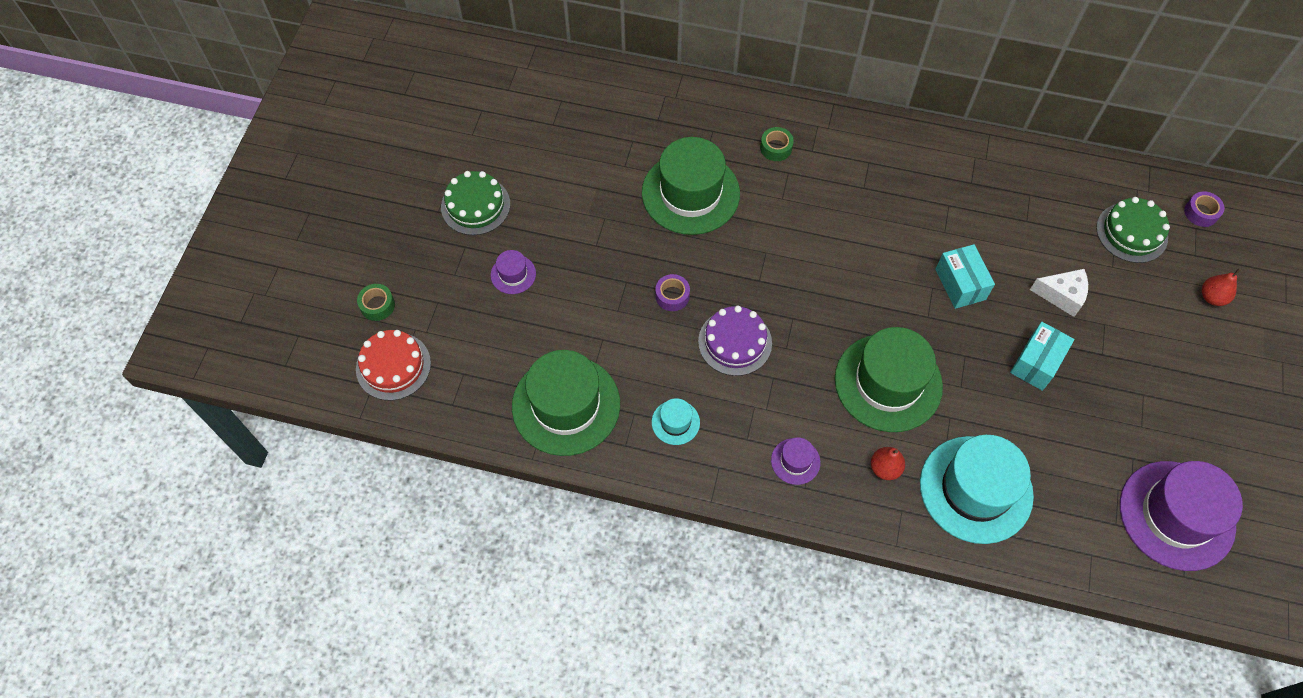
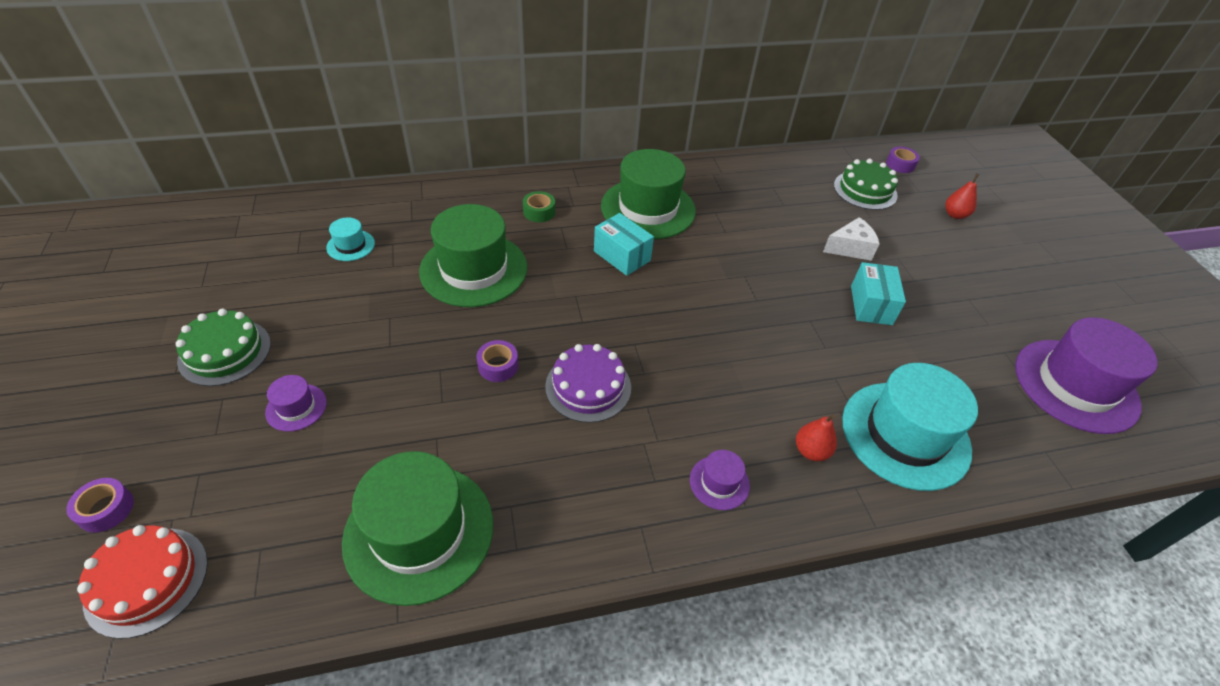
camera: 30 degrees left, 15 degrees down
green tape [357,284,395,321] -> purple tape [66,478,134,533]
turquoise hat [652,398,700,445] -> turquoise hat moved to [326,217,375,261]
green hat [835,327,943,432] -> green hat moved to [601,149,696,239]
turquoise box [935,244,995,309] -> turquoise box moved to [594,213,654,276]

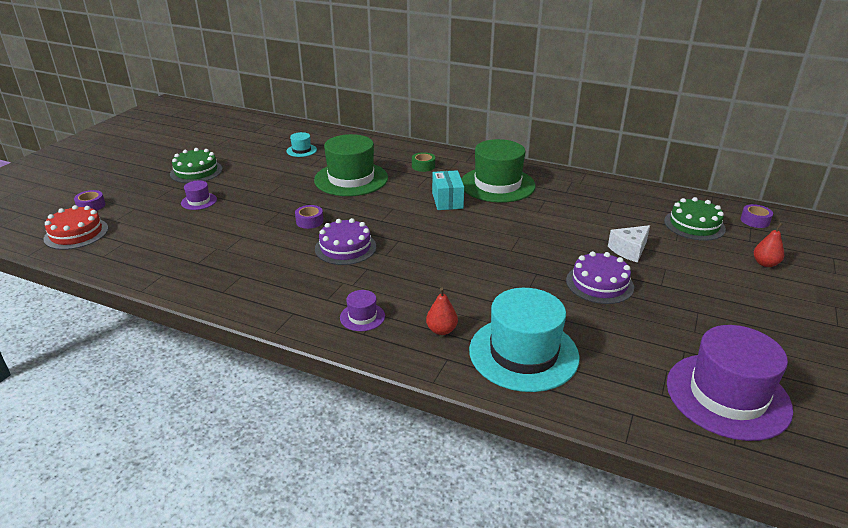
camera: 40 degrees right, 15 degrees down
green hat [342,451,493,606] -> none
white cheese [823,217,879,261] -> white cheese turned 120 degrees clockwise [608,225,650,263]
turquoise box [851,262,906,325] -> purple cake [566,251,634,304]

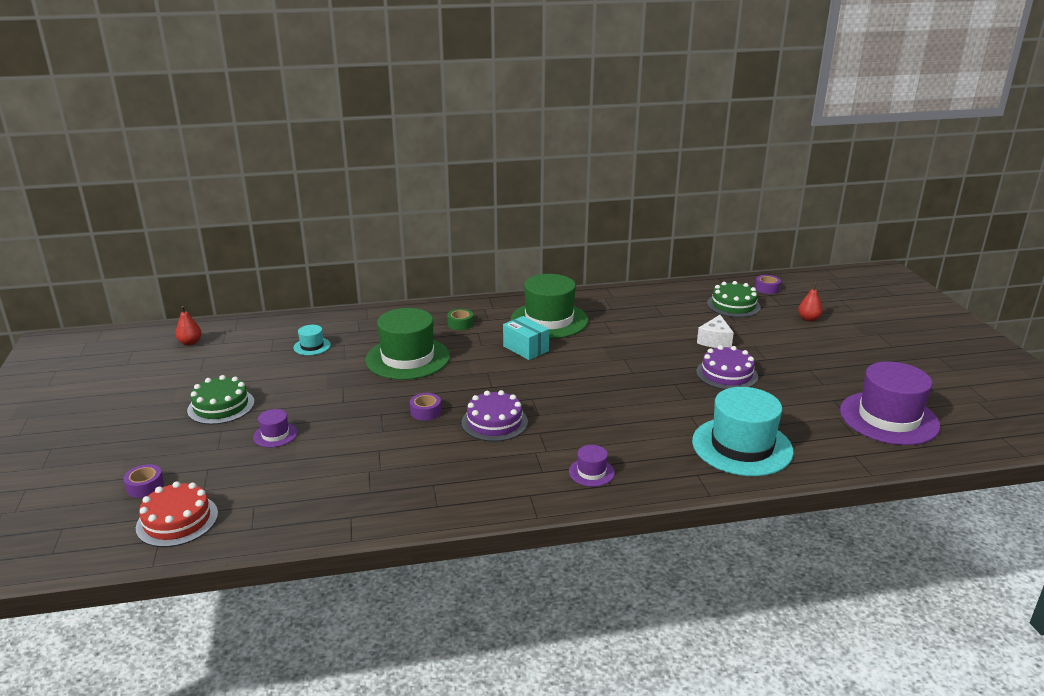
camera: 35 degrees left, 5 degrees down
red pear [426,288,458,335] -> red pear moved to [175,306,202,345]

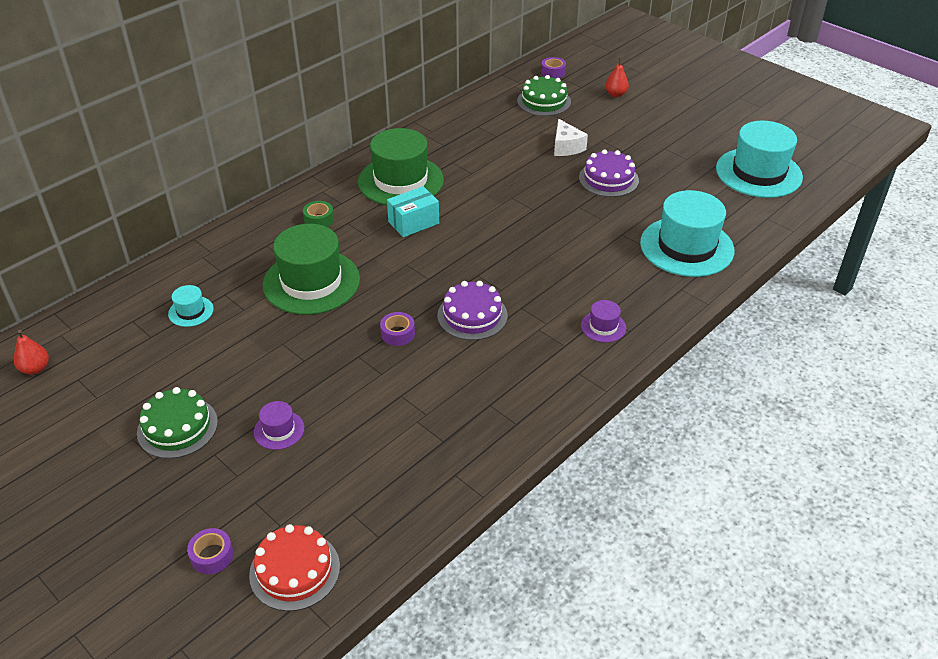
camera: 35 degrees left, 15 degrees up
turquoise box [503,316,549,360] -> turquoise box turned 45 degrees counterclockwise [387,186,439,237]
purple hat [840,361,940,445] -> turquoise hat [716,121,803,198]

